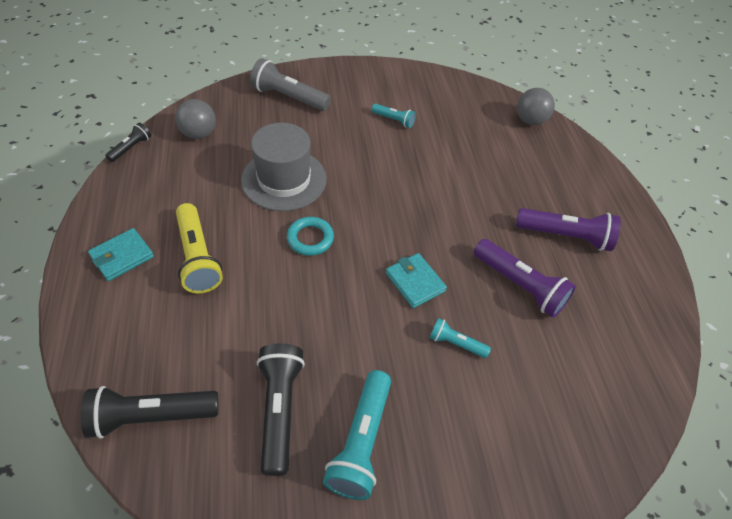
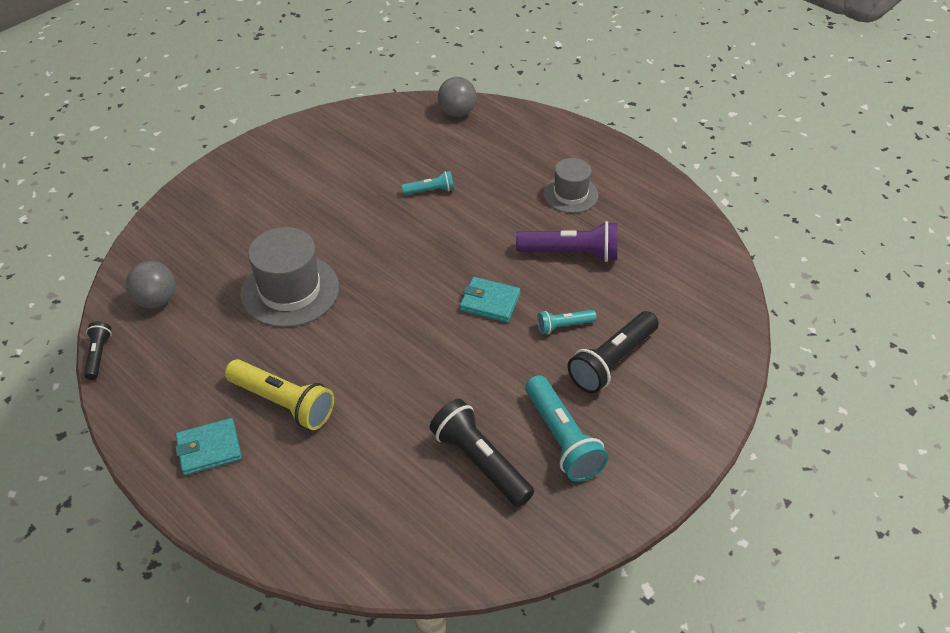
camera: 35 degrees left, 5 degrees down
black flashlight [81,386,219,439] -> black flashlight moved to [567,311,659,393]
turquoise wallet [88,228,154,281] -> turquoise wallet turned 60 degrees clockwise [175,418,242,475]
grey flashlight [250,58,331,111] -> none
turquoise ring [287,217,334,256] -> none
turquoise flashlight [372,104,416,128] -> turquoise flashlight moved to [402,171,454,195]
purple flashlight [516,208,621,251] -> grey hat [543,158,598,213]

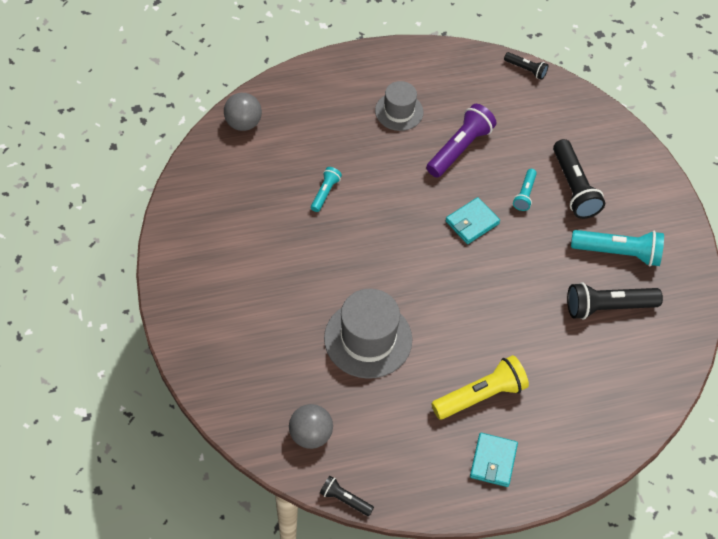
camera: 60 degrees left, 10 degrees up
none -> black flashlight [504,52,548,80]

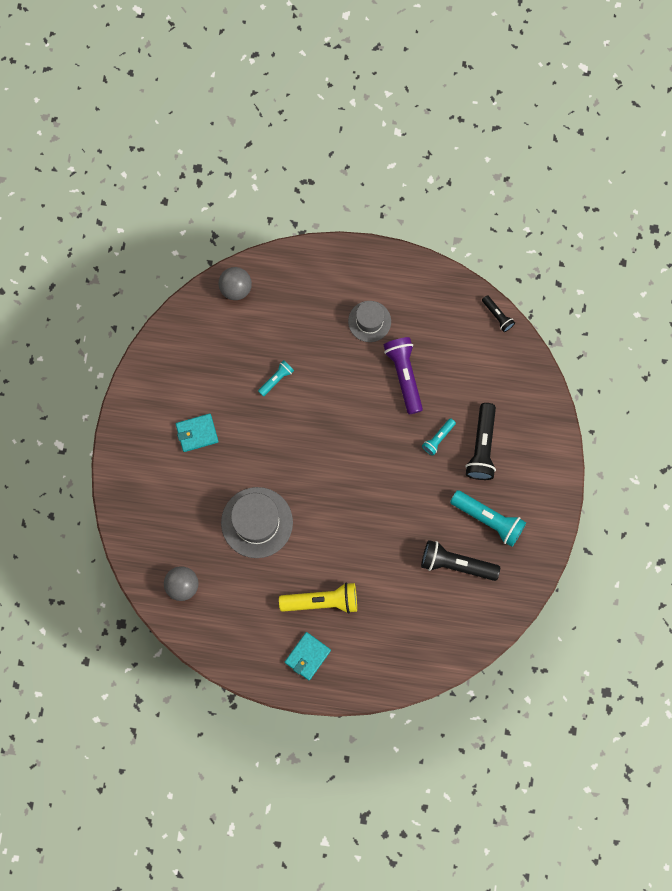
camera: 25 degrees right, 20 degrees up
black flashlight [320,476,374,516] -> none
purple flashlight [426,104,496,178] -> purple flashlight turned 75 degrees counterclockwise [384,337,423,414]
turquoise wallet [445,197,500,244] -> turquoise wallet moved to [176,414,219,452]

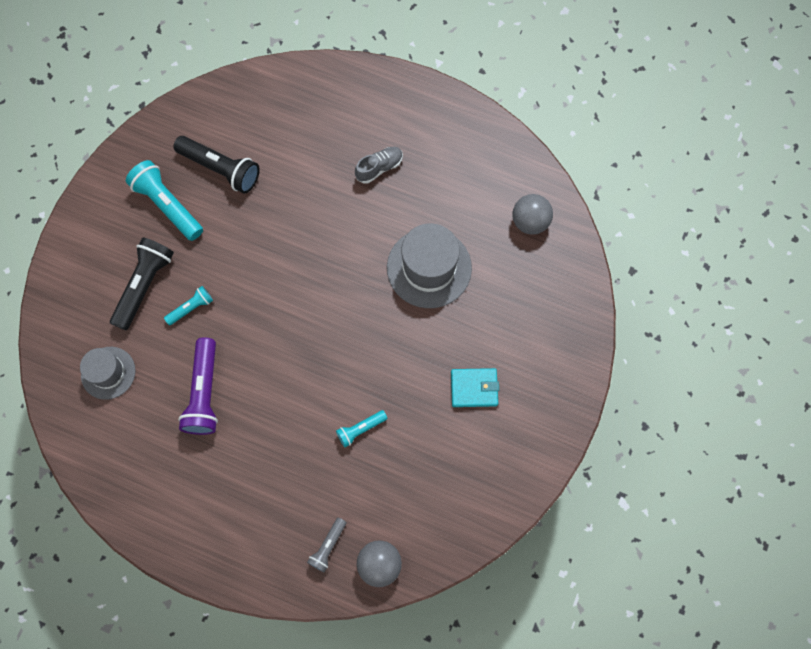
camera: 165 degrees left, 5 degrees down
yellow flashlight [279,582,357,614] -> grey shoe [355,147,403,184]
turquoise wallet [285,632,331,680] -> none
grey hat [348,301,391,342] -> grey hat moved to [80,347,135,400]
black flashlight [482,295,515,332] -> none
none -> grey flashlight [307,517,346,572]

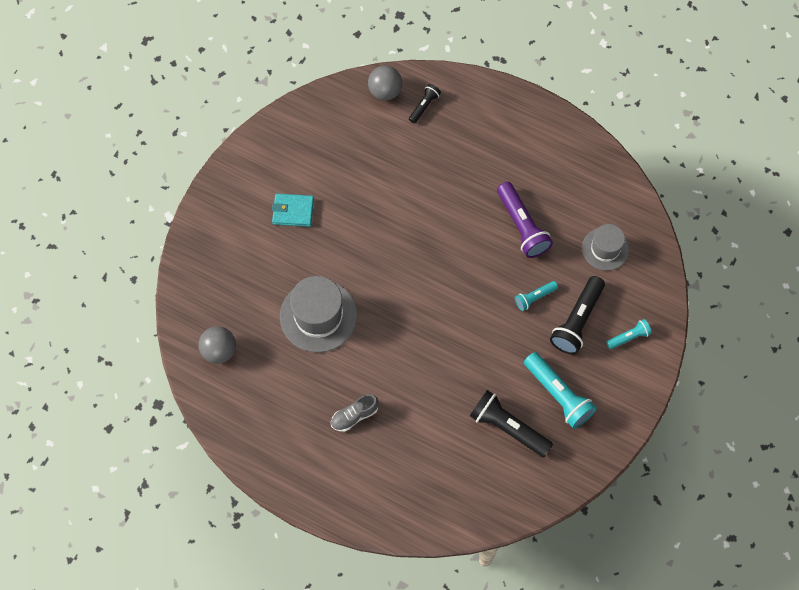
camera: 175 degrees left, 5 degrees down
purple flashlight [178,337,218,435] -> purple flashlight turned 150 degrees clockwise [497,182,553,258]
grey flashlight [307,517,346,572] -> black flashlight [409,84,441,124]
turquoise flashlight [336,410,388,447] -> turquoise flashlight moved to [606,319,652,349]

